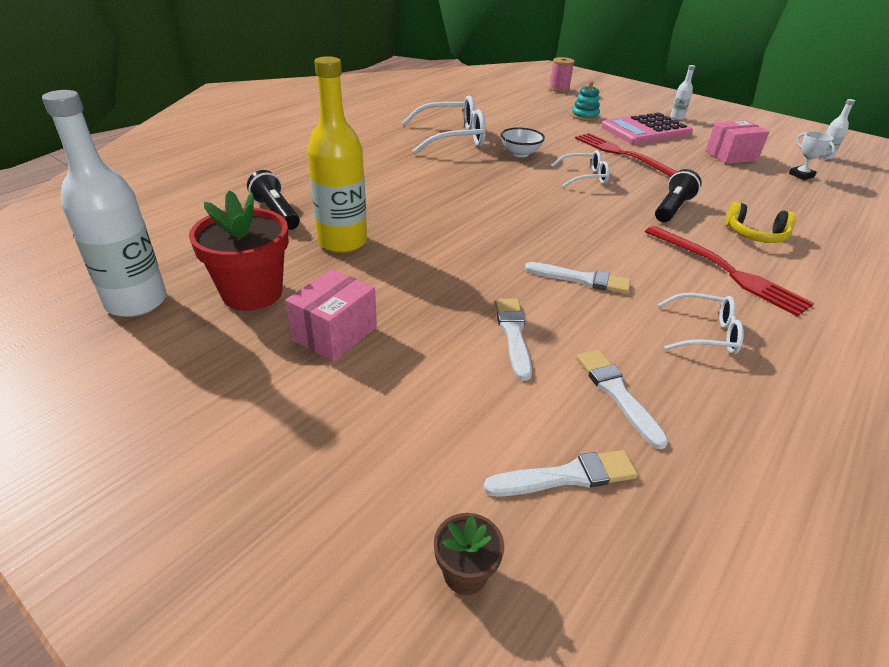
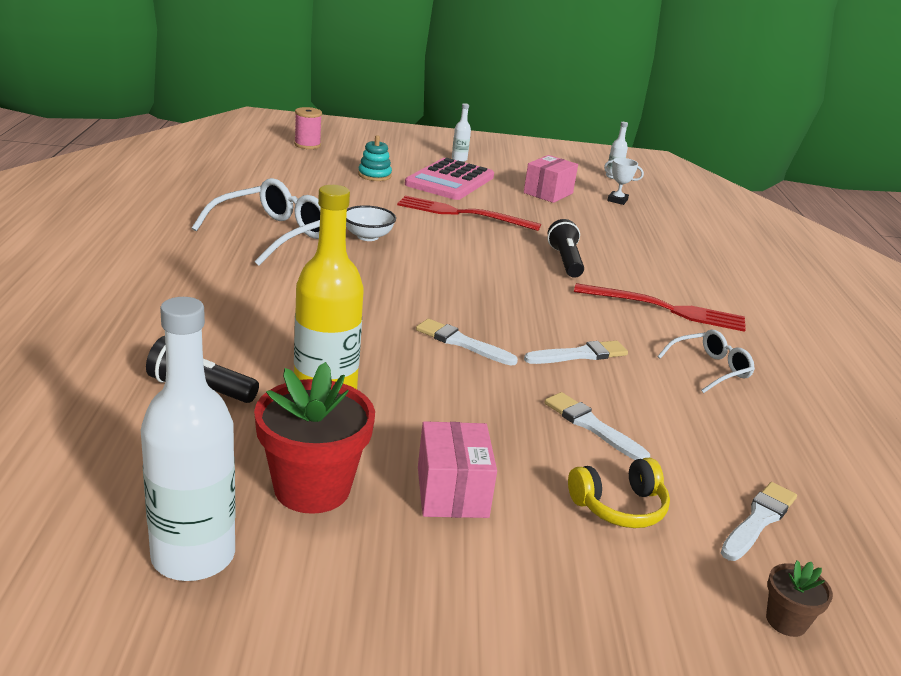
camera: 40 degrees left, 10 degrees down
white glasses [551,150,610,188] -> none
white brush [576,350,668,449] -> white brush moved to [416,319,518,366]
yellow headphones [726,202,796,243] -> yellow headphones moved to [568,458,670,528]

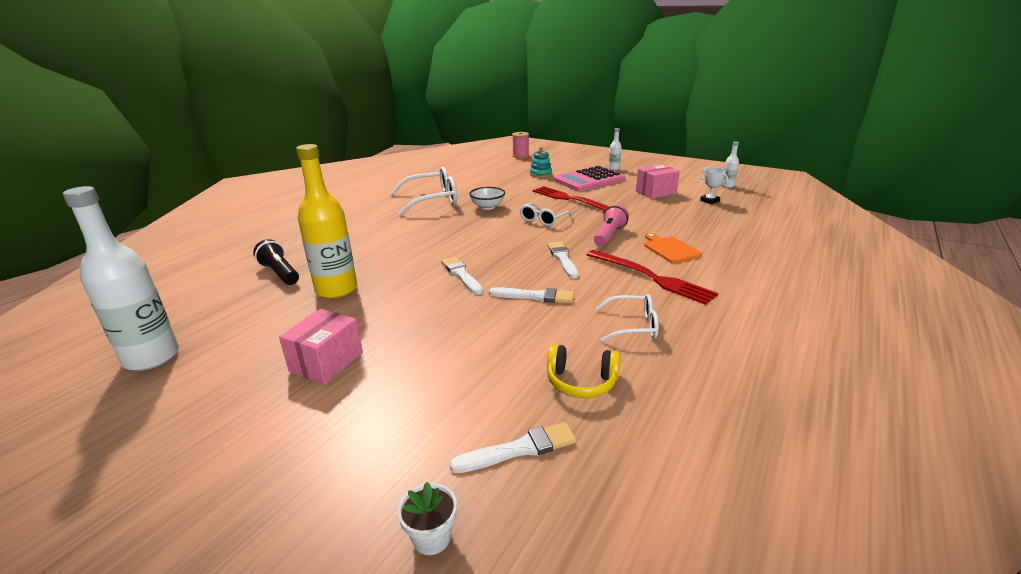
camera: 35 degrees right, 0 degrees up
red flower pot [254,362,375,514] -> none
white brush [545,392,650,460] -> white brush moved to [547,242,579,279]
black flashlight [548,219,584,278] -> pink flashlight [594,204,629,246]
yellow headphones [568,458,670,528] -> yellow headphones moved to [547,344,620,398]
brown flower pot [766,560,833,637] -> white flower pot [398,482,457,555]
none -> white glasses [520,203,573,226]
none -> orange cutting board [644,233,702,263]

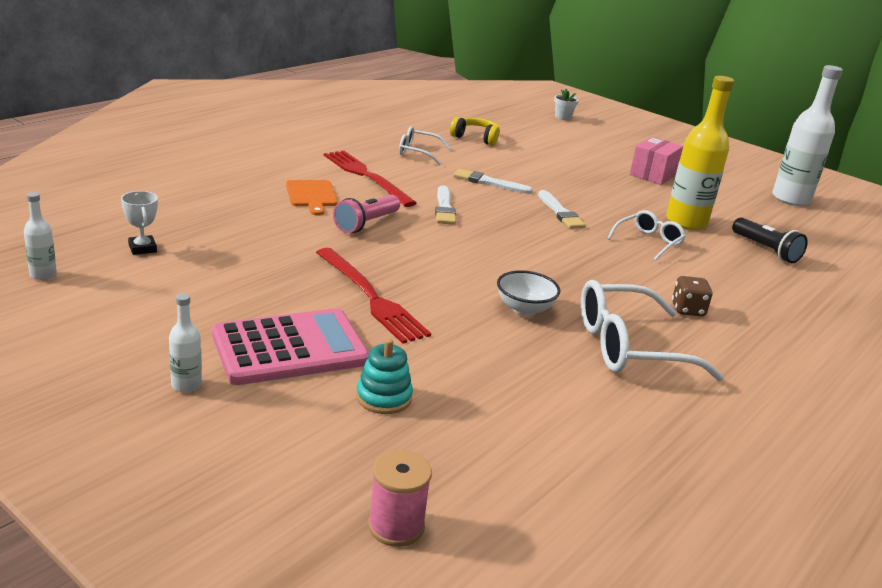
camera: 175 degrees left, 0 degrees up
white brush [449,422,577,473] -> none
white glasses [520,203,573,226] -> white glasses moved to [607,210,686,261]
pink box [636,164,680,199] -> none
none -> brown dice [672,276,713,316]

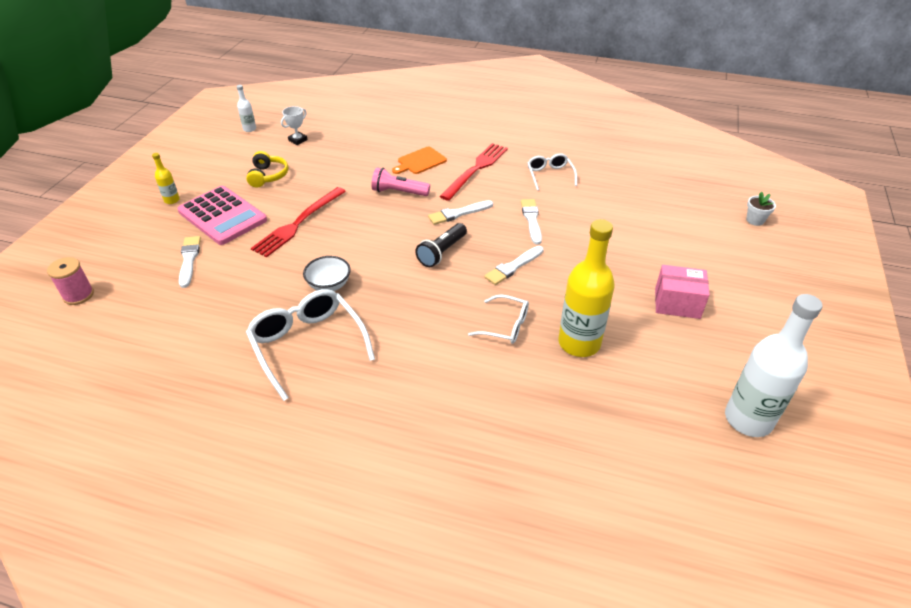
camera: 70 degrees right, 15 degrees up
white bottle [169,293,202,393] -> yellow bottle [152,153,180,204]
turquoise stacking toy [356,339,413,414] -> white brush [179,236,201,288]
yellow headphones [450,117,500,146] -> yellow headphones moved to [246,151,288,188]
brown dice [672,276,713,316] -> none
black flashlight [732,217,808,263] -> black flashlight moved to [415,223,467,267]

